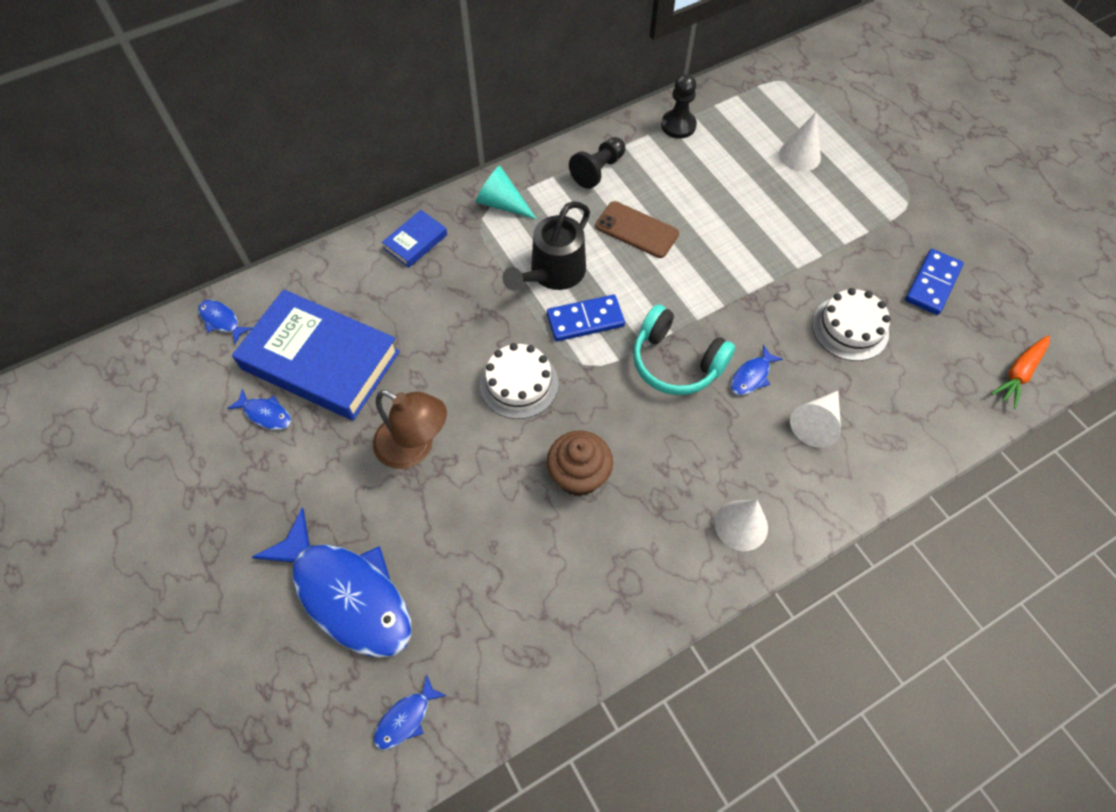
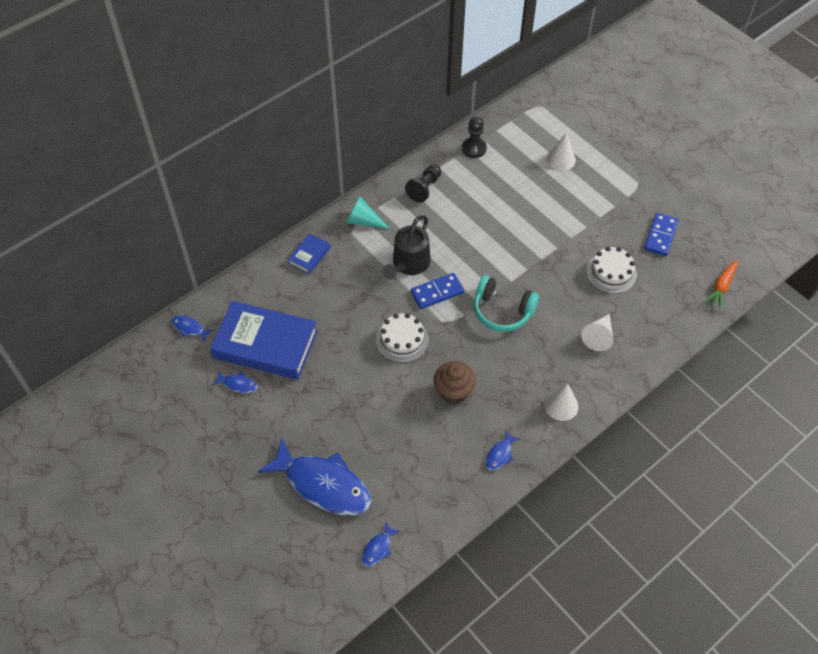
camera: 10 degrees left, 5 degrees down
brown lamp [373,390,447,469] -> none
brown phone [595,201,679,258] -> none
blue fish [731,345,783,395] -> blue fish moved to [486,430,520,471]

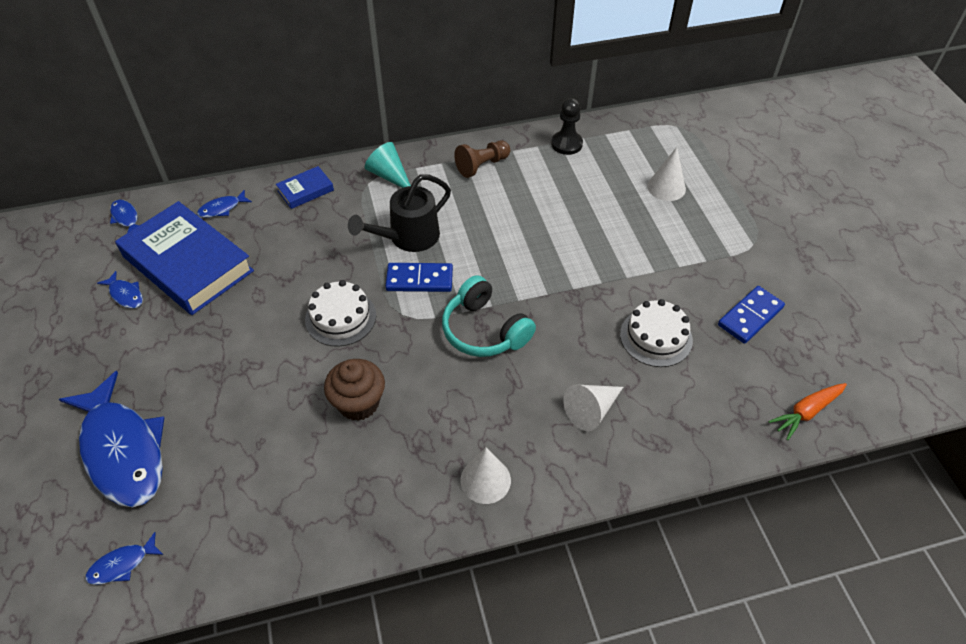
camera: 25 degrees right, 5 degrees down
black pawn [405,164,441,203] -> brown pawn [454,141,510,178]
blue fish [486,430,520,471] -> blue fish moved to [197,190,252,218]

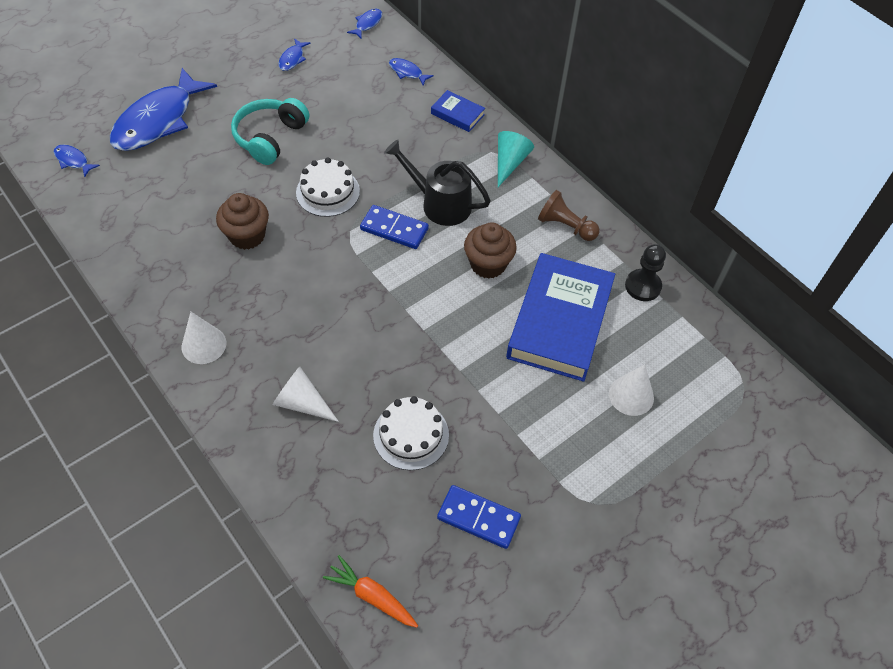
camera: 65 degrees right, 5 degrees up
blue book [115,201,254,315] -> blue book moved to [506,253,615,382]
blue domino [385,263,453,292] -> blue domino turned 45 degrees counterclockwise [360,205,429,249]
turquoise headphones [442,275,536,357] -> turquoise headphones moved to [231,98,309,165]
none -> brown cupcake [464,222,517,279]

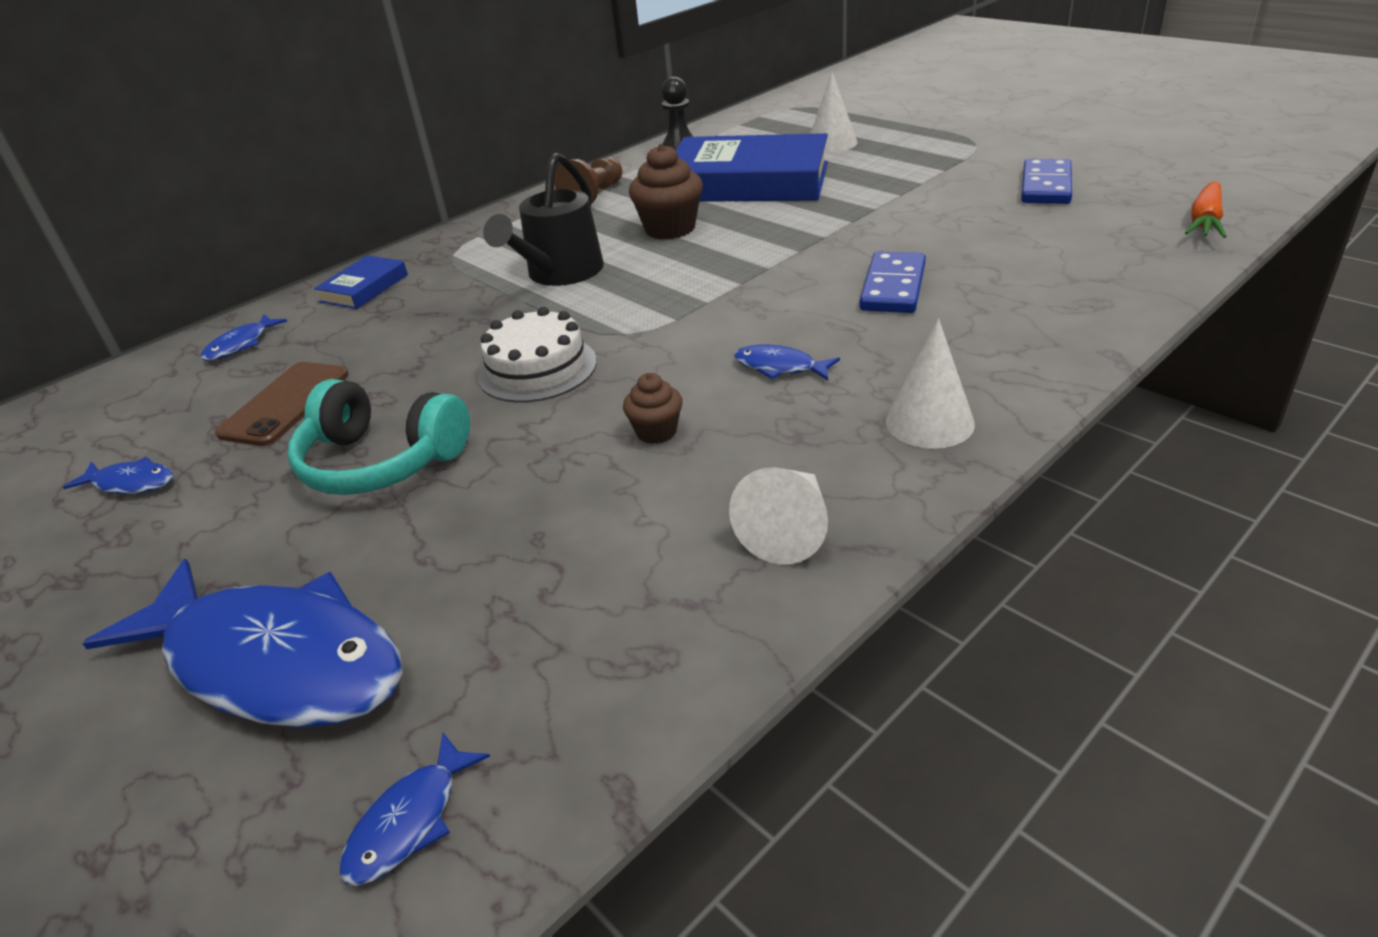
camera: 90 degrees left, 20 degrees down
brown cupcake [216,193,269,250] -> brown cupcake [623,373,683,444], size x0.57
white cone [272,367,339,422] -> white cone moved to [729,467,828,564]
blue fish [347,9,382,39] -> blue fish moved to [734,345,840,381]
blue domino [360,205,429,249] -> blue domino moved to [859,251,926,313]
white cake [373,396,449,470] -> none
turquoise cone [498,131,534,187] -> none
none -> brown phone [215,362,349,446]

